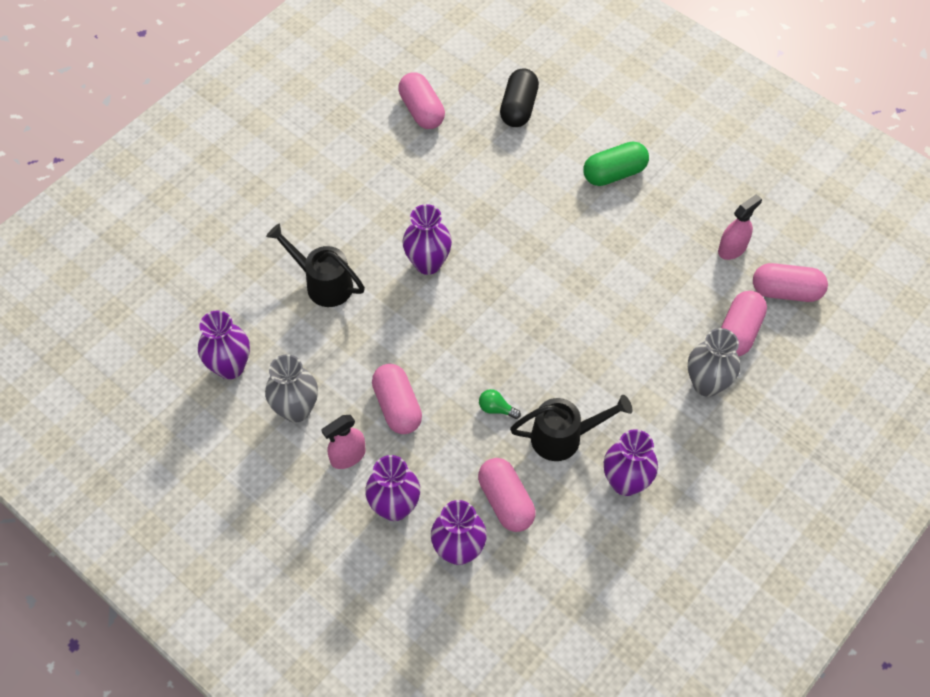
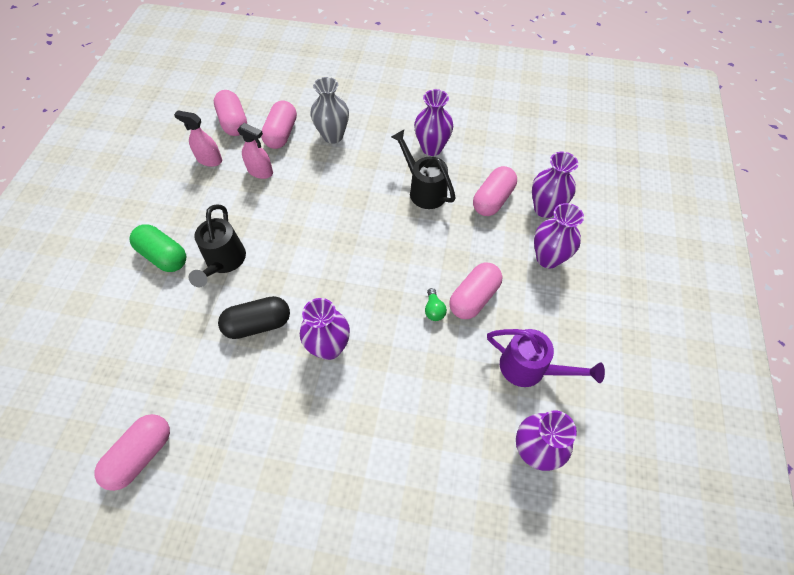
camera: 120 degrees left, 0 degrees up
grey vase [265,354,318,423] -> purple watering can [487,329,605,387]
black watering can [266,223,365,307] -> black watering can moved to [189,204,246,287]
pink spray bottle [322,415,366,469] -> pink spray bottle moved to [237,123,273,179]
green light bulb [479,389,521,419] -> green light bulb moved to [425,288,447,321]
black capsule [500,68,539,127] -> black capsule moved to [218,296,290,339]
pink capsule [721,291,767,356] -> pink capsule turned 75 degrees counterclockwise [261,101,297,149]

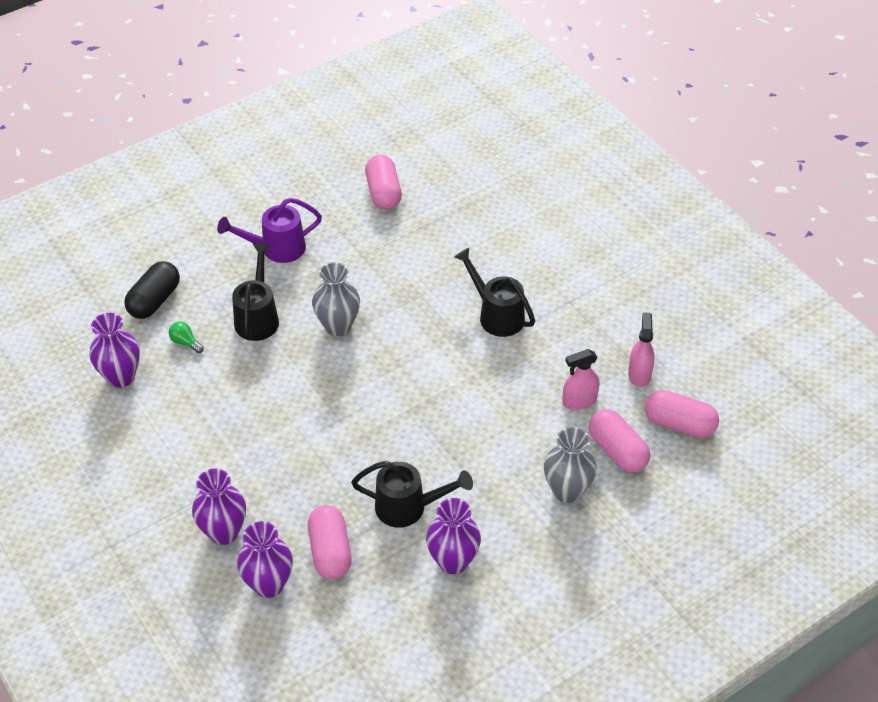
camera: 135 degrees right, 10 degrees down
green capsule [129,224,186,272] -> none
pink spray bottle [174,110,222,167] -> pink spray bottle turned 60 degrees counterclockwise [628,312,655,387]
black capsule [218,296,290,339] -> black capsule moved to [124,261,180,319]
purple vase [300,298,350,360] -> grey vase [312,262,360,336]
green light bulb [425,288,447,321] -> green light bulb moved to [169,321,204,353]
pink capsule [449,263,503,319] -> none
purple watering can [487,329,605,387] -> purple watering can moved to [217,198,322,263]
none -> black watering can [232,244,279,341]

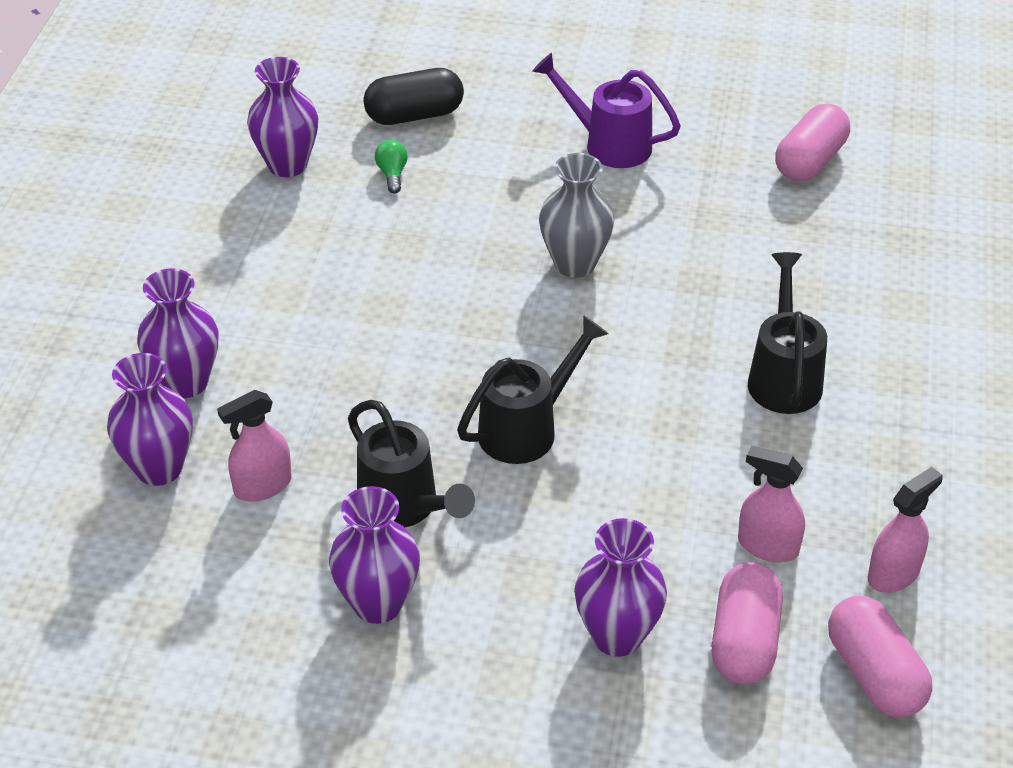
camera: 45 degrees right, 5 degrees down
black watering can [232,244,279,341] -> black watering can moved to [457,315,609,464]
pink capsule [308,505,352,579] -> pink spray bottle [217,390,292,502]
grey vase [544,427,597,503] -> purple vase [574,518,667,657]

